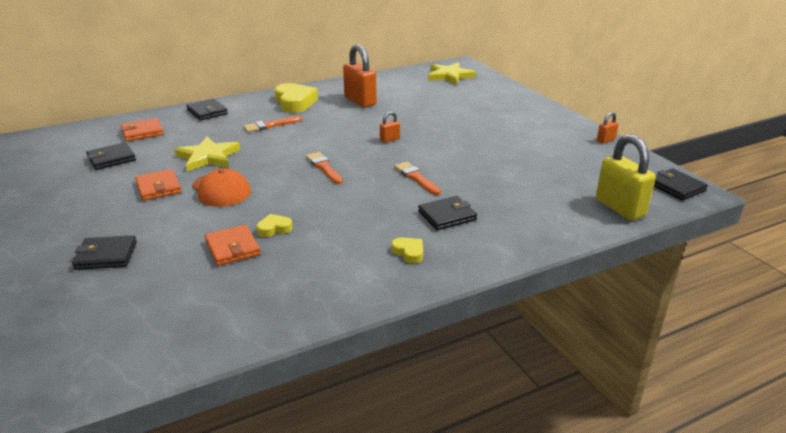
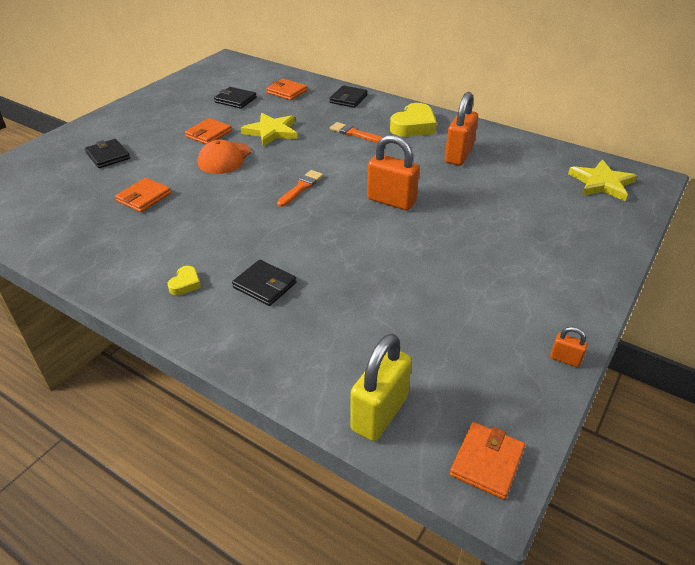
camera: 60 degrees right, 10 degrees up
yellow heart [257,214,293,237] -> none
orange padlock [380,111,400,143] -> orange padlock [367,135,419,210], size x2.15
orange brush [394,162,441,195] -> none
black wallet [654,168,708,201] -> orange wallet [450,422,525,500]

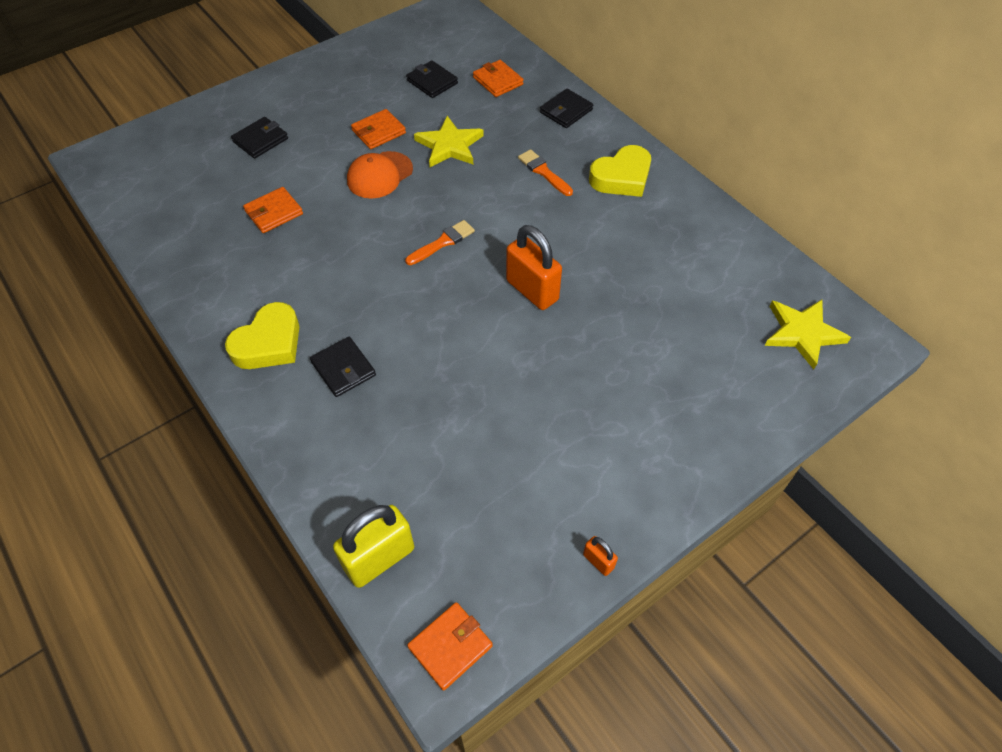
camera: 20 degrees right, 15 degrees up
black wallet [85,139,130,168] -> black wallet turned 60 degrees clockwise [231,117,288,159]
yellow heart [167,266,201,295] -> yellow heart [225,302,299,369], size x2.04
orange padlock [445,92,478,166] -> none

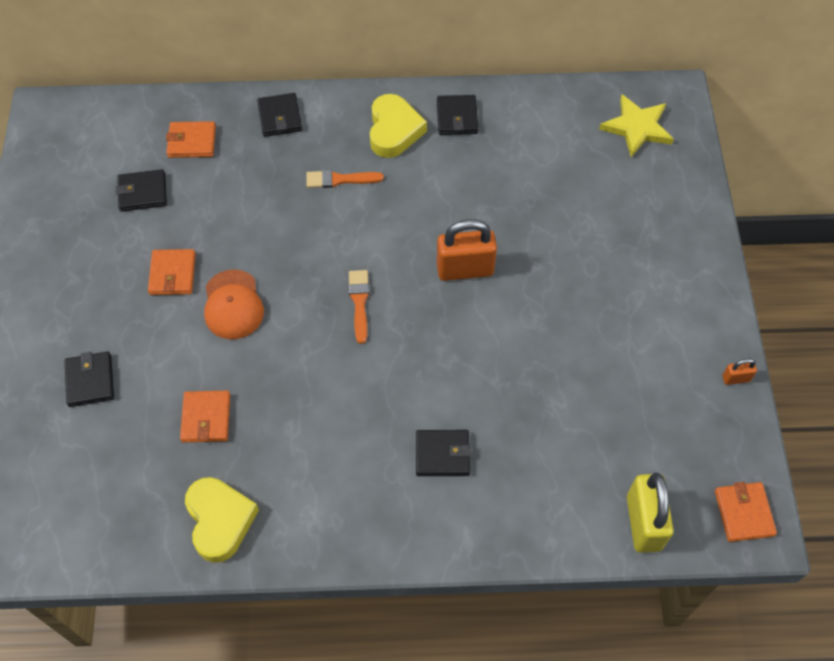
camera: 55 degrees left, 5 degrees up
yellow heart [225,302,299,369] -> yellow heart moved to [185,477,259,563]
yellow star [414,116,484,167] -> none
none -> black wallet [437,95,478,135]

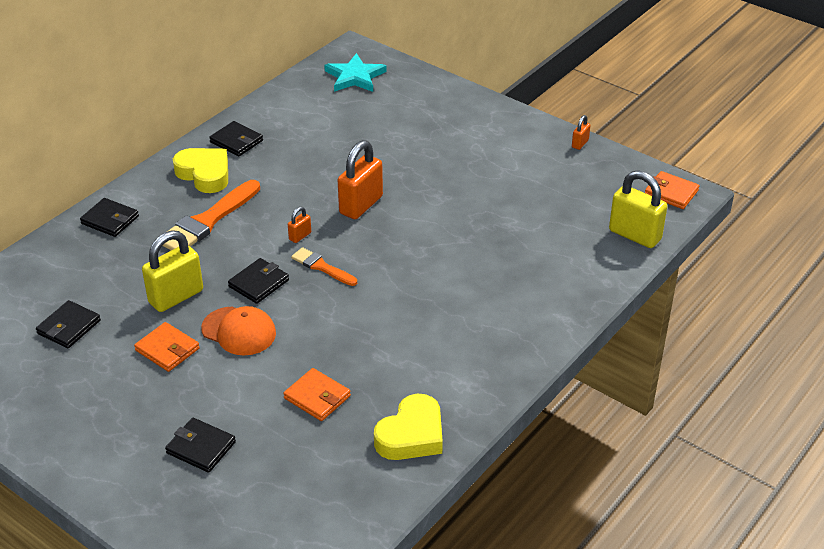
camera: 50 degrees left, 20 degrees down
orange wallet [166,121,216,158] -> none
yellow heart [185,477,259,563] -> yellow heart turned 105 degrees clockwise [374,394,443,460]
orange brush [306,170,384,188] -> orange brush [163,180,260,250], size x1.77
black wallet [416,430,471,476] -> black wallet moved to [228,258,289,304]
yellow star [599,95,674,157] -> turquoise star [324,53,387,92]
none -> yellow padlock [142,230,203,312]
none -> orange padlock [288,207,311,243]

